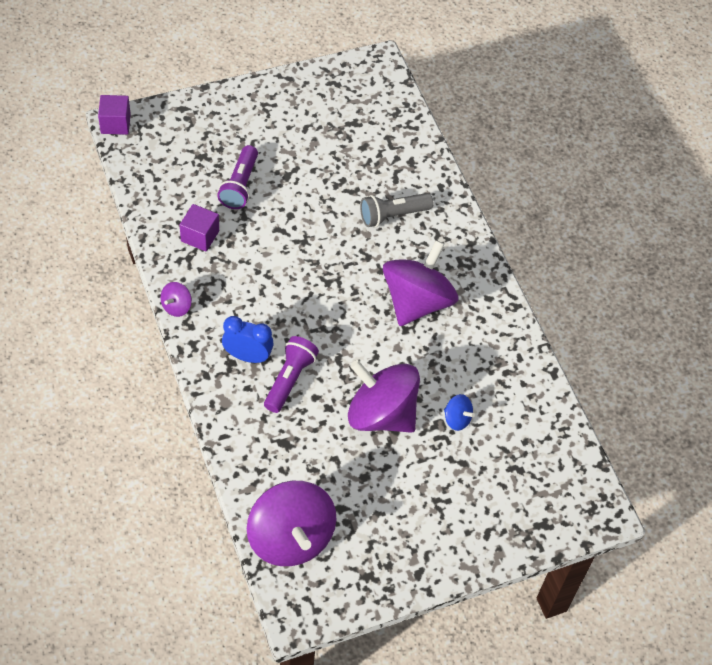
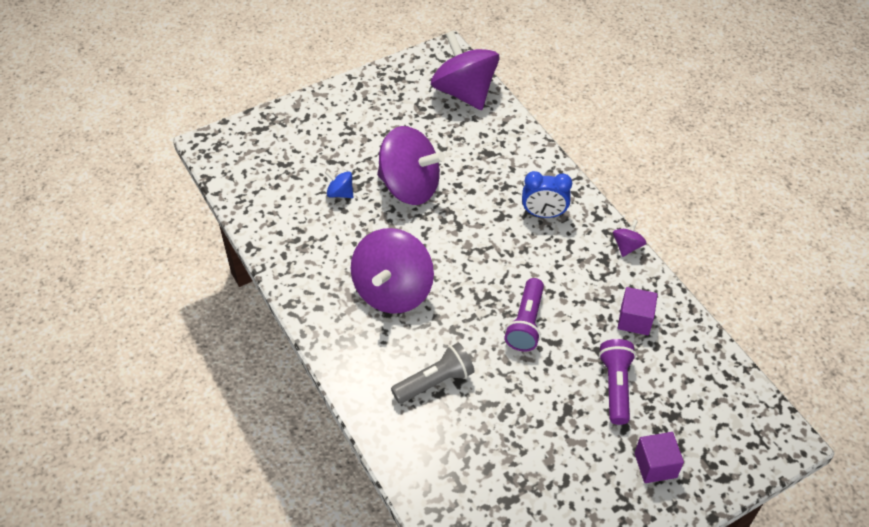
camera: 175 degrees right, 5 degrees down
purple cube [98,95,131,135] -> purple cube moved to [634,432,684,483]
purple flashlight [264,336,319,413] -> purple flashlight moved to [505,278,544,351]

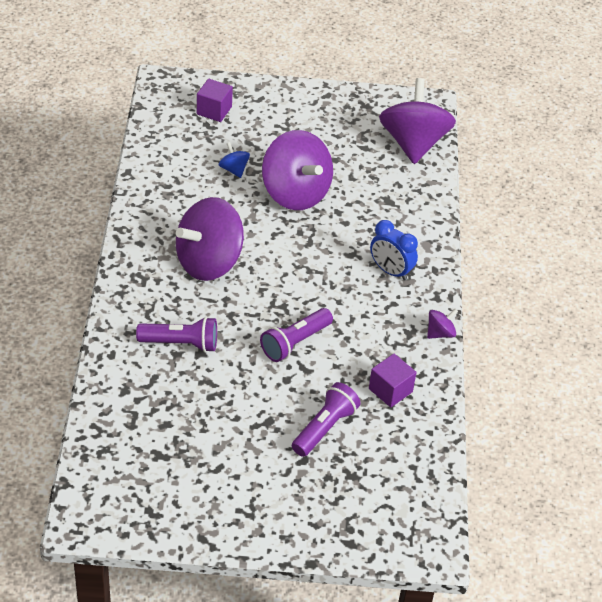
camera: 30 degrees right, 5 degrees down
grey flashlight [391,343,475,404] -> purple flashlight [136,317,217,352]
purple cube [634,432,684,483] -> purple cube moved to [197,79,233,122]

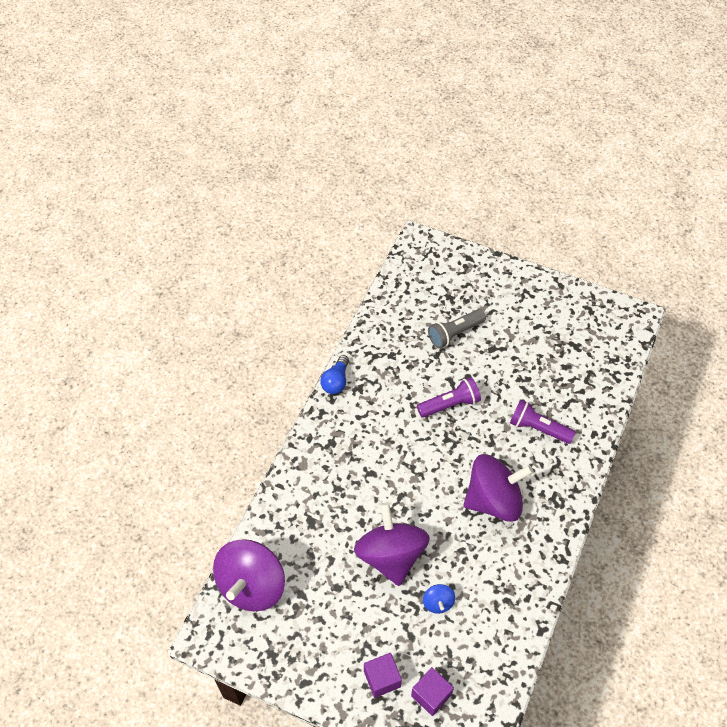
camera: 155 degrees left, 10 degrees up
purple flashlight [292,382,361,457] -> grey flashlight [428,309,486,348]
purple cube [369,354,417,407] -> purple cube moved to [364,653,402,698]
blue clock [370,220,418,281] -> none
purple spinning top [427,309,458,339] -> blue light bulb [320,355,349,394]

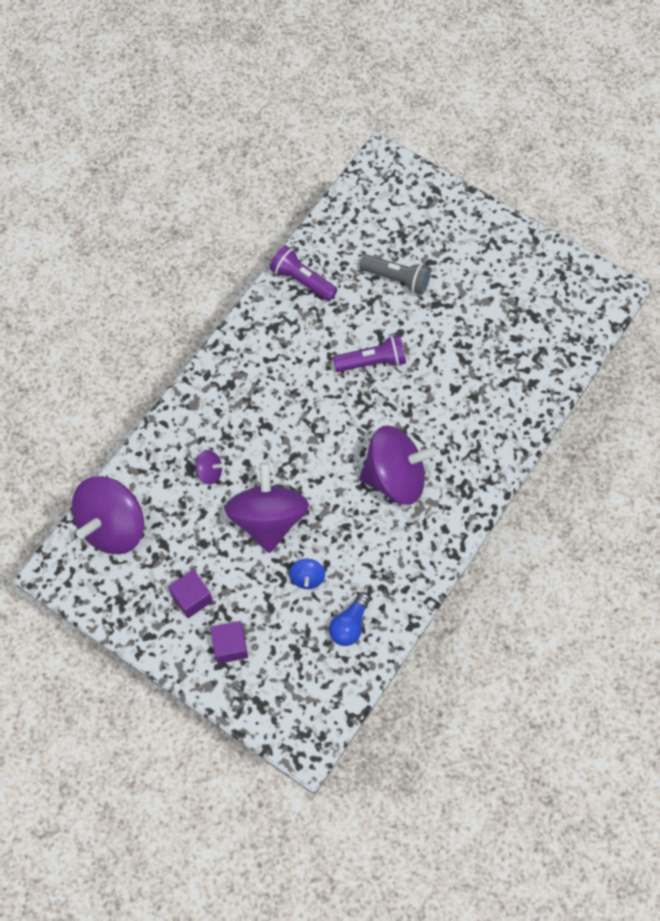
camera: 10 degrees right, 10 degrees up
blue light bulb [320,355,349,394] -> blue light bulb moved to [329,592,370,646]
purple cube [411,667,454,716] -> purple cube moved to [168,570,213,618]
grey flashlight [428,309,486,348] -> grey flashlight turned 135 degrees counterclockwise [360,254,431,295]
purple flashlight [510,400,575,444] -> purple flashlight moved to [270,245,338,301]
none -> purple spinning top [195,450,224,485]

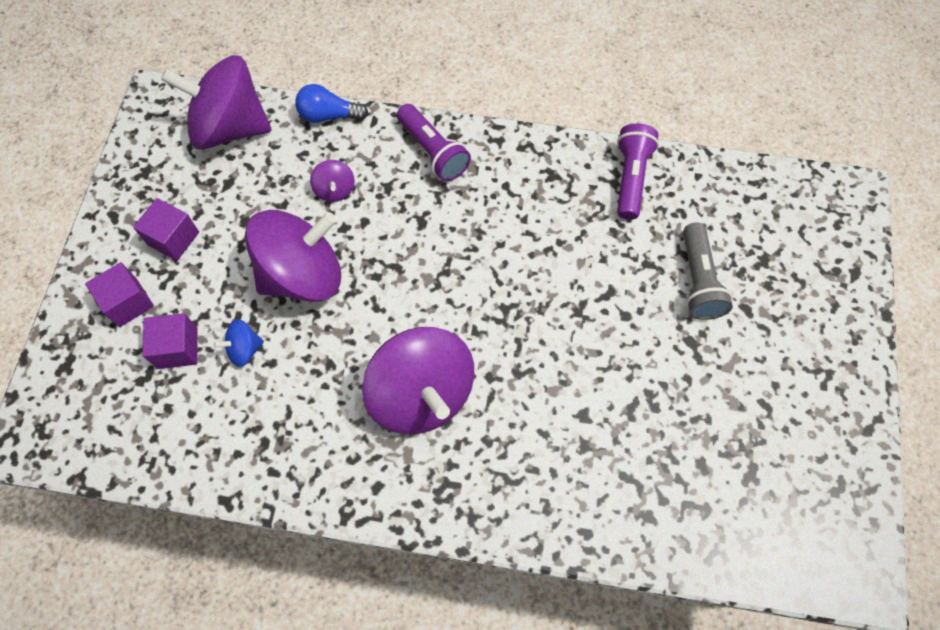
camera: 65 degrees right, 0 degrees up
blue light bulb [329,592,370,646] -> blue light bulb moved to [295,84,369,123]
purple flashlight [333,334,406,372] -> purple flashlight moved to [397,104,471,182]
none -> purple cube [142,313,198,369]

